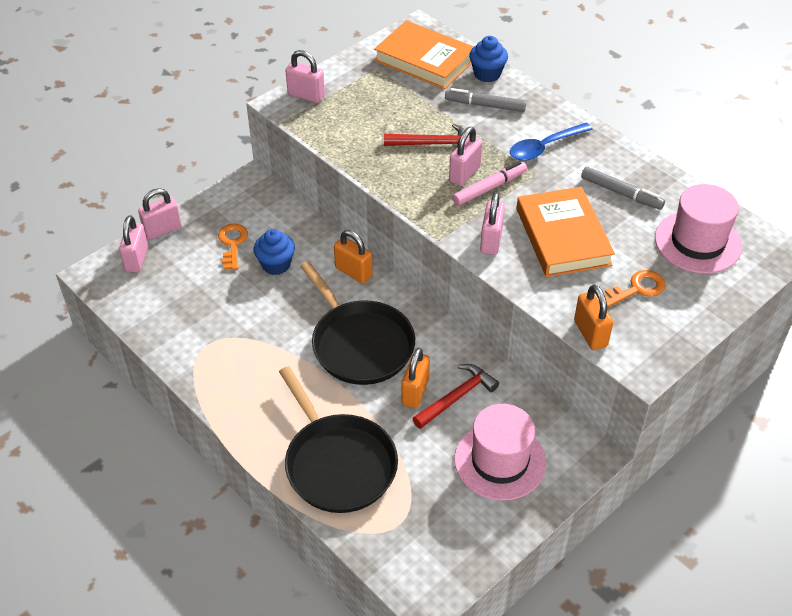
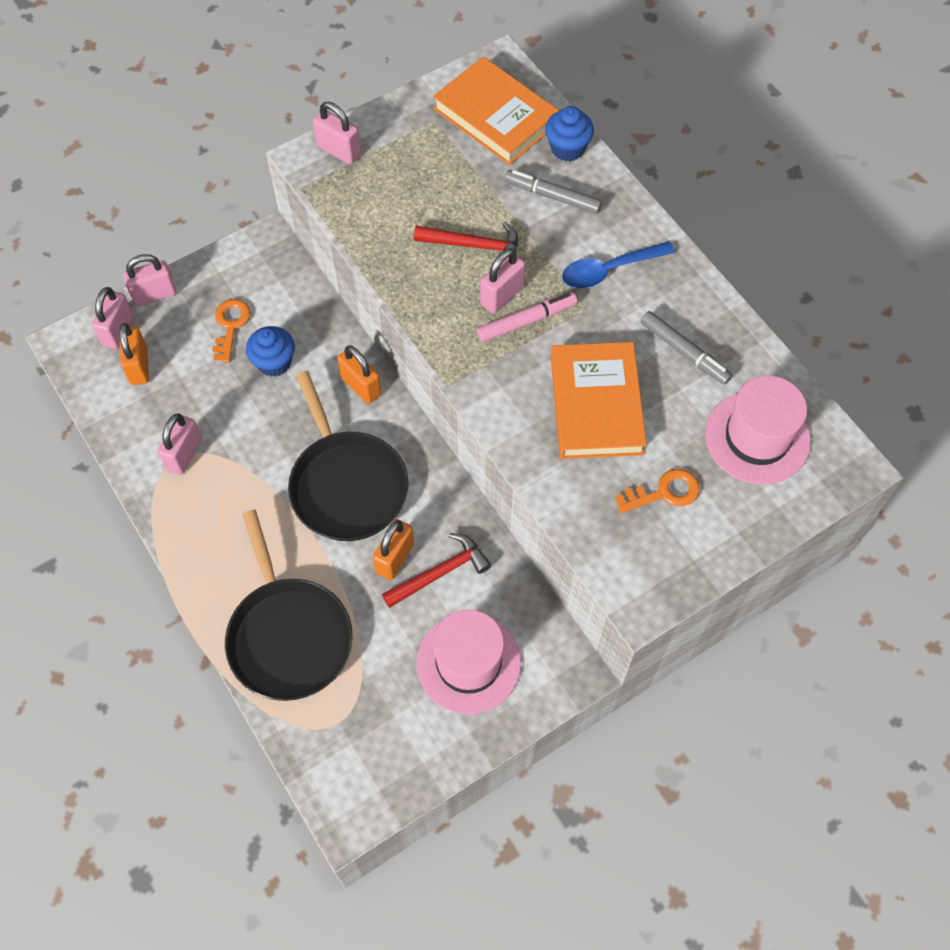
camera: 10 degrees right, 15 degrees up
pink padlock [480,192,505,255] -> pink padlock moved to [158,413,202,475]
orange padlock [574,285,613,350] -> orange padlock moved to [119,323,149,385]

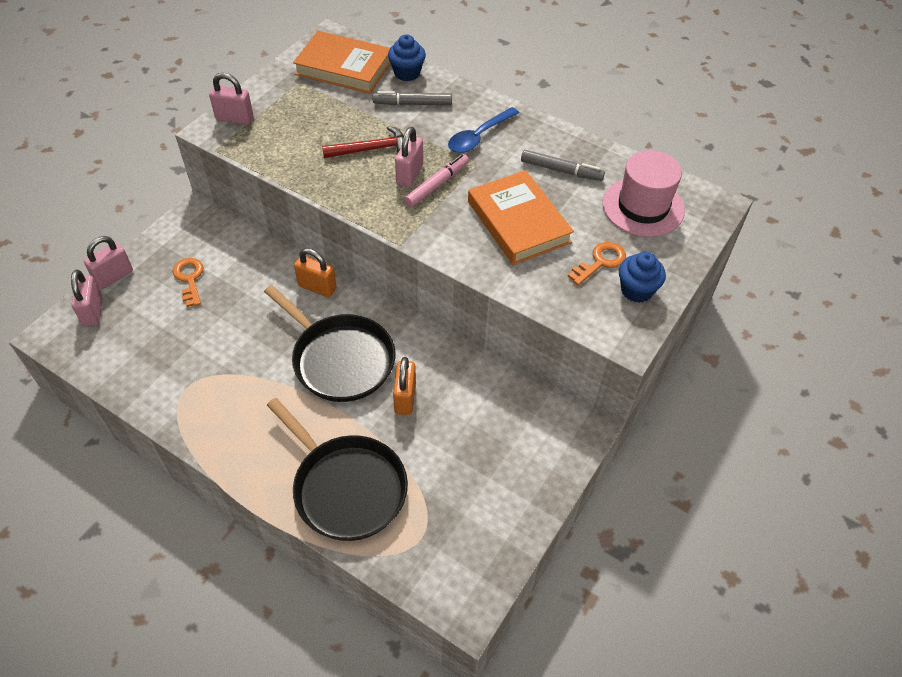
camera: 25 degrees left, 10 degrees down
orange padlock [119,323,149,385] -> none
pink padlock [158,413,202,475] -> none
blue cupcake [246,326,295,377] -> blue cupcake moved to [619,252,666,303]
red hammer [382,533,491,608] -> none
pink hat [416,609,521,714] -> none

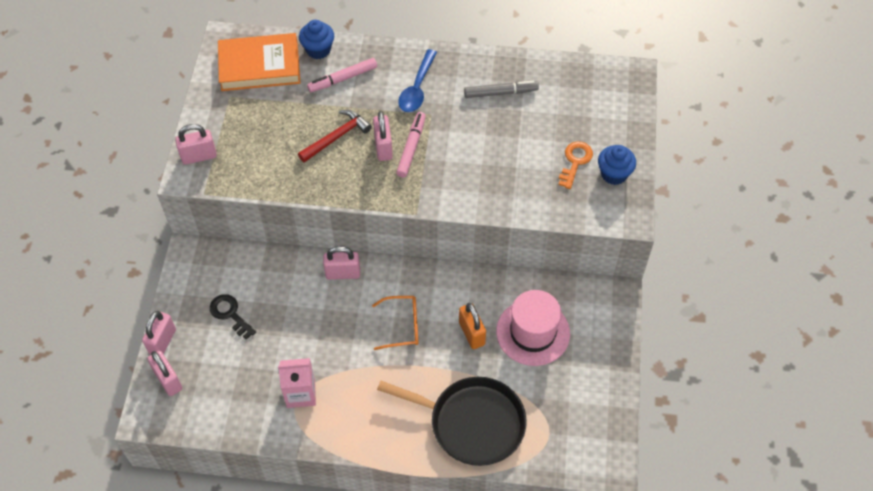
camera: 25 degrees left, 5 degrees up
orange key [173,258,204,307] -> black key [210,294,256,340]
black pan [264,285,395,402] -> orange glasses [372,296,418,350]
orange padlock [294,248,337,297] -> pink padlock [323,246,360,280]
grey marker [373,91,452,105] -> pink marker [307,58,377,92]
orange book [468,170,574,265] -> none
pink hat [603,150,685,237] -> pink hat moved to [496,290,570,366]
none -> pink carton [278,358,316,408]

